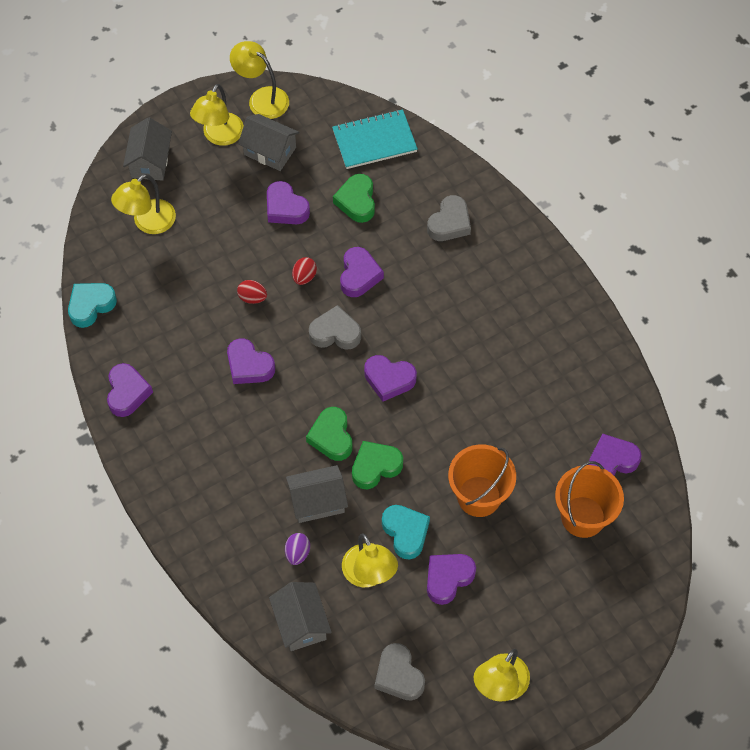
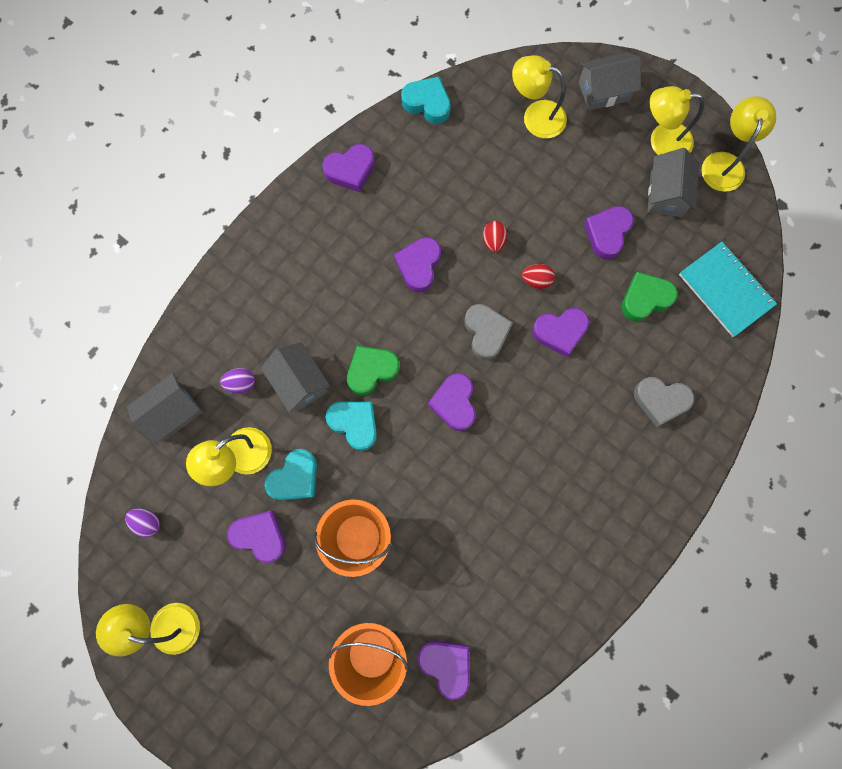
camera: 70 degrees right, 15 degrees up
green heart [352,441,403,489] -> turquoise heart [325,402,377,451]
grey heart [375,643,425,701] -> purple egg [125,508,160,537]

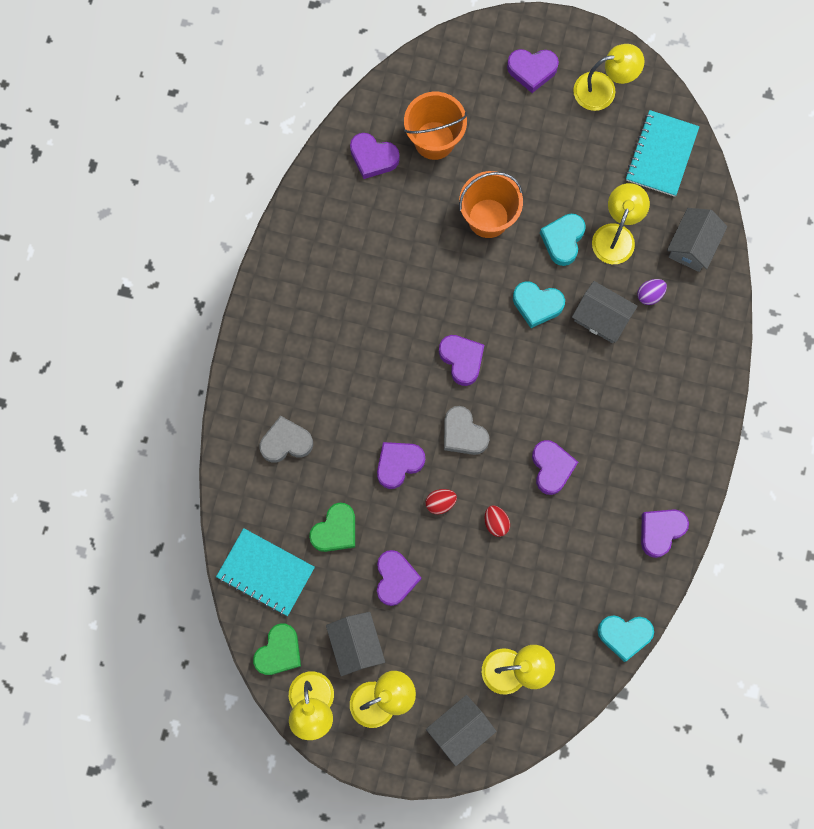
camera: 155 degrees right, 0 degrees up
purple egg [125,508,160,537] -> turquoise notebook [625,110,699,197]
purple heart [227,511,286,563] -> purple heart moved to [507,49,559,93]
green heart [347,346,400,395] -> green heart moved to [253,623,301,675]

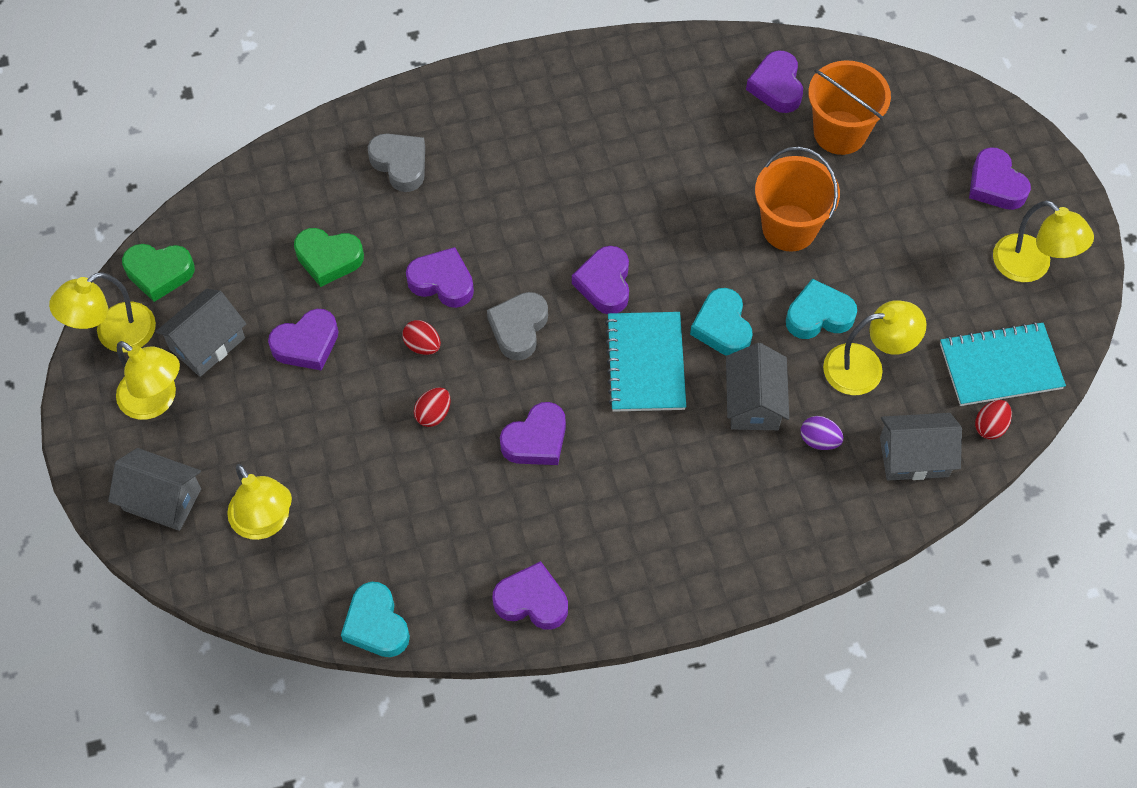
camera: 60 degrees right, 15 degrees down
turquoise notebook [216,528,315,616] -> turquoise notebook moved to [605,312,686,412]
purple heart [439,335,484,386] -> purple heart turned 150 degrees clockwise [572,246,629,314]
none -> red egg [975,400,1012,439]

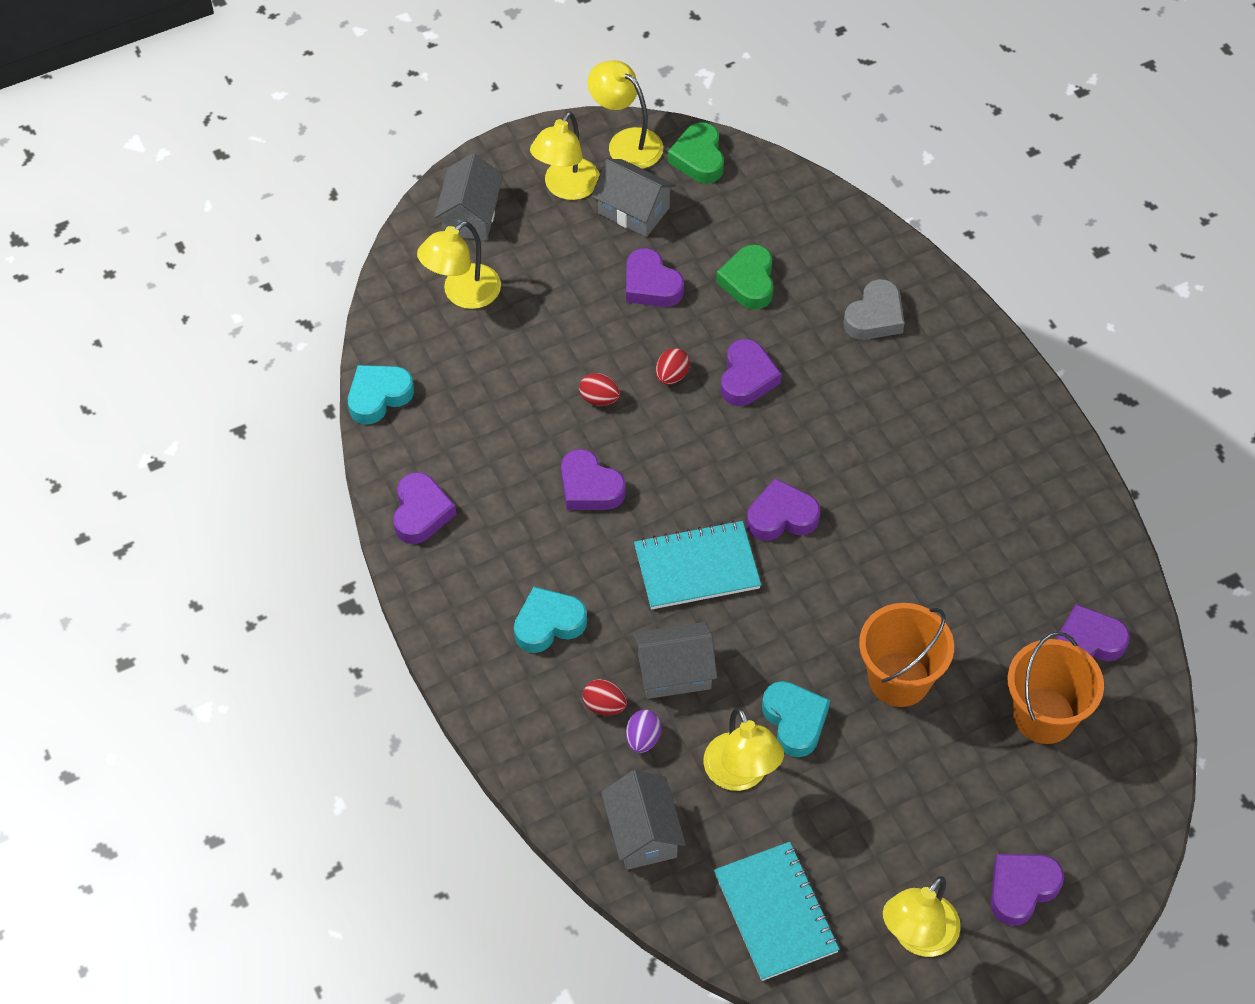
camera: 80 degrees right, 5 degrees down
grey heart [487,292,548,360] -> none
turquoise heart [690,288,753,356] -> turquoise heart moved to [514,587,587,653]
red egg [975,400,1012,439] -> red egg moved to [583,679,627,715]

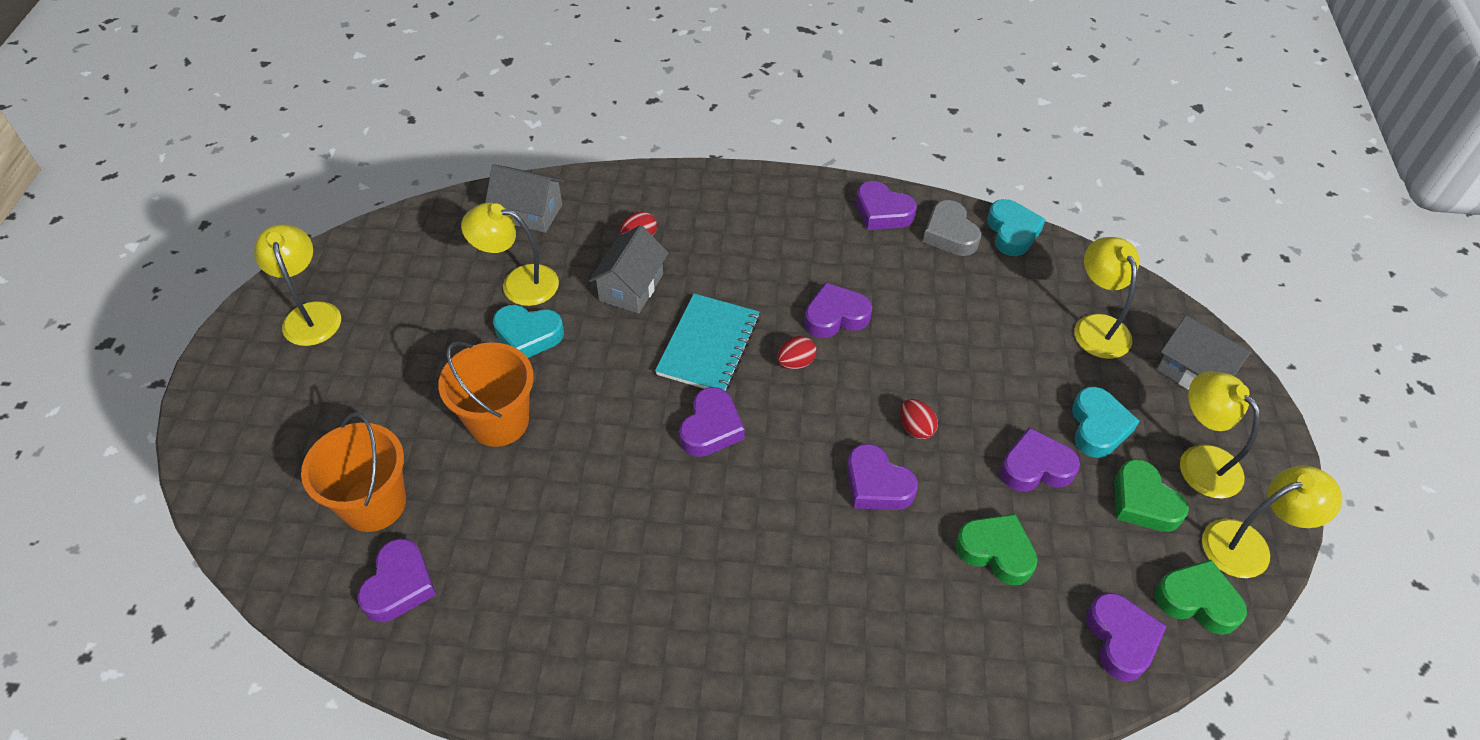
camera: 120 degrees right, 5 degrees down
turquoise heart [514,587,587,653] -> turquoise heart moved to [1072,387,1140,458]
red egg [579,373,620,406] -> red egg moved to [777,336,817,369]
grey house [591,159,676,237] -> green heart [1114,459,1189,532]
purple egg [626,710,662,753] -> none
turquoise notebook [714,842,839,981] -> none
grey heart [844,279,904,340] -> grey heart moved to [923,200,982,256]
purple heart [991,854,1064,926] -> purple heart moved to [1086,593,1167,681]

